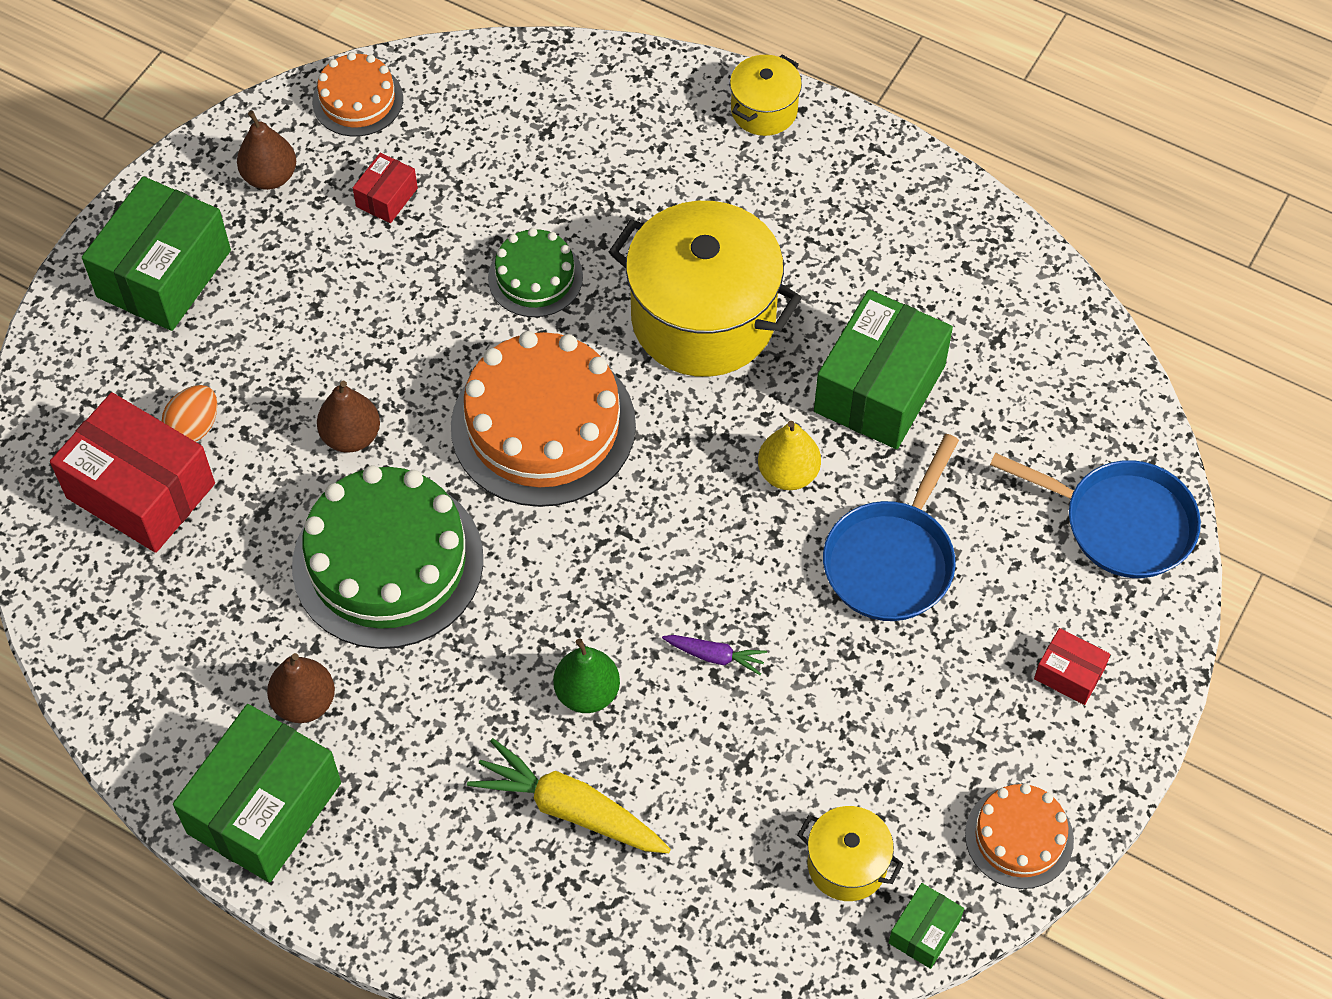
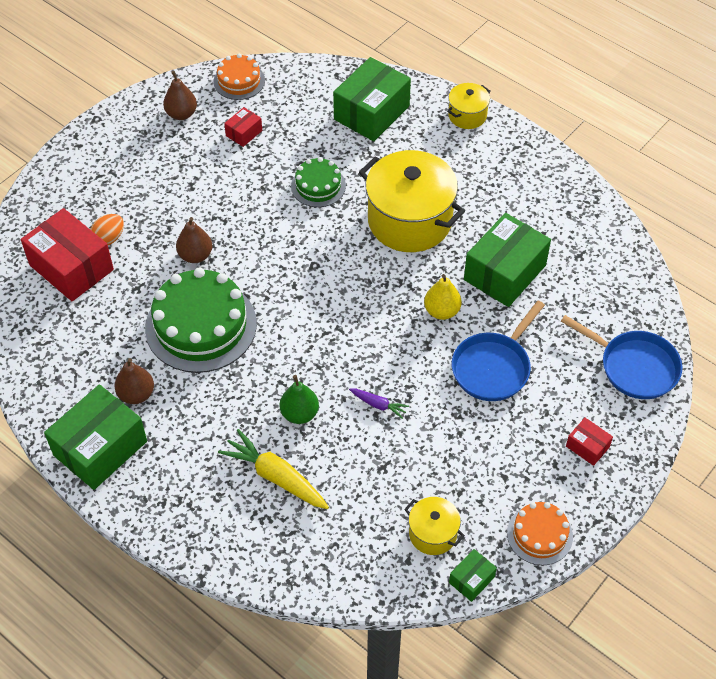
camera: 10 degrees right, 5 degrees down
green box [82,176,231,331] -> green box moved to [333,57,411,141]
orange cake [451,331,636,507] -> none

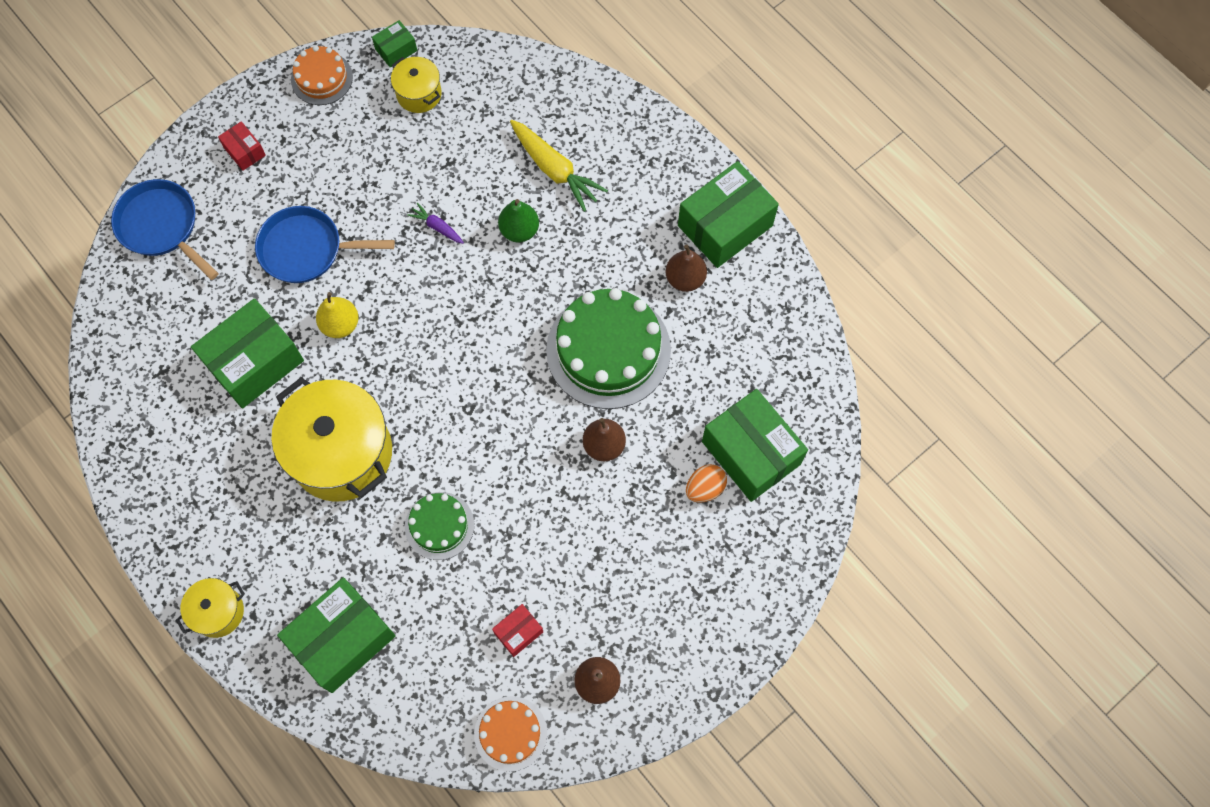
camera: 170 degrees left, 15 degrees up
red box [21,208,114,301] -> green box [702,389,808,502]
blue pan [452,301,545,401] -> blue pan turned 135 degrees counterclockwise [255,206,395,283]

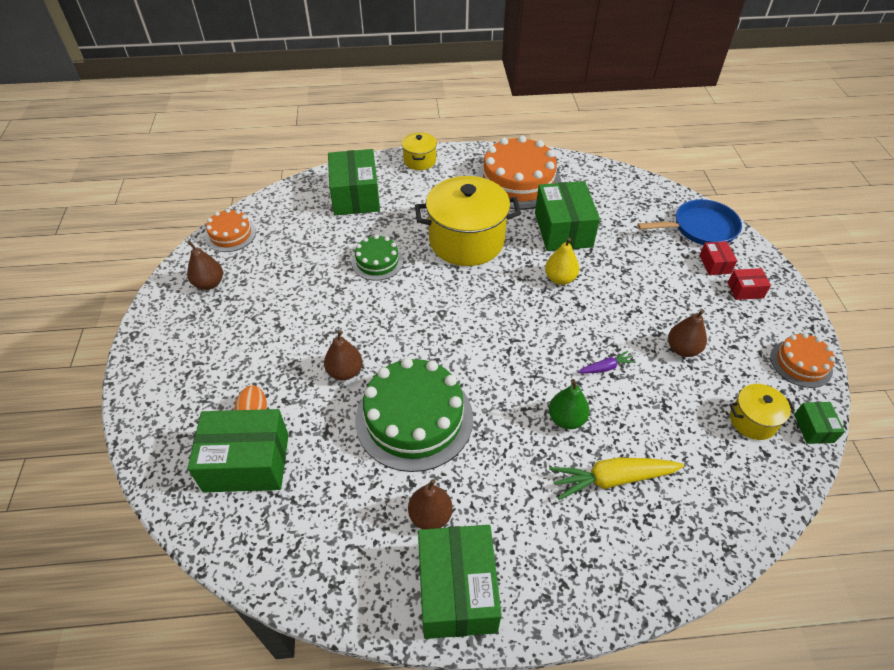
camera: 125 degrees right, 20 degrees down
blue pan [255,206,395,283] -> none
red box [492,604,543,657] -> red box moved to [699,241,737,275]
none -> orange cake [476,135,561,210]
none -> brown pear [668,310,707,357]

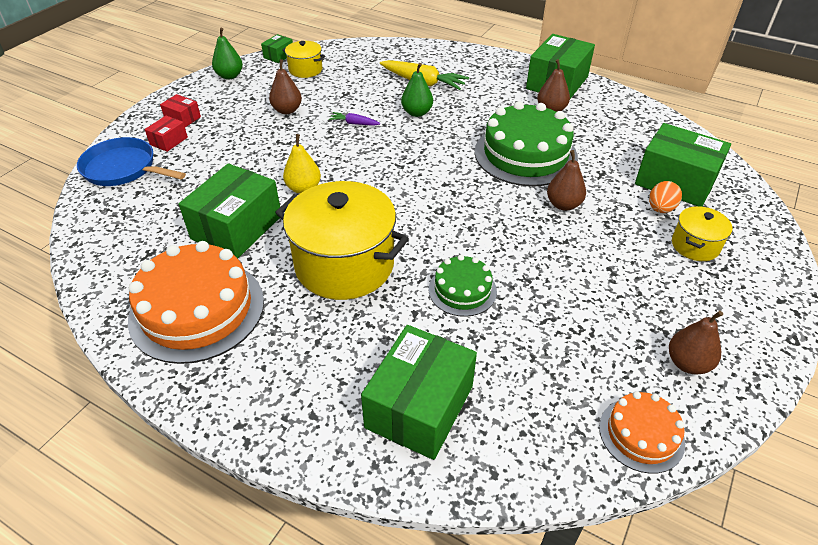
camera: 145 degrees left, 5 degrees down
yellow pot [402,132,437,170] -> yellow pot moved to [672,206,732,261]
orange cake [771,333,835,388] -> green pear [212,28,243,79]

